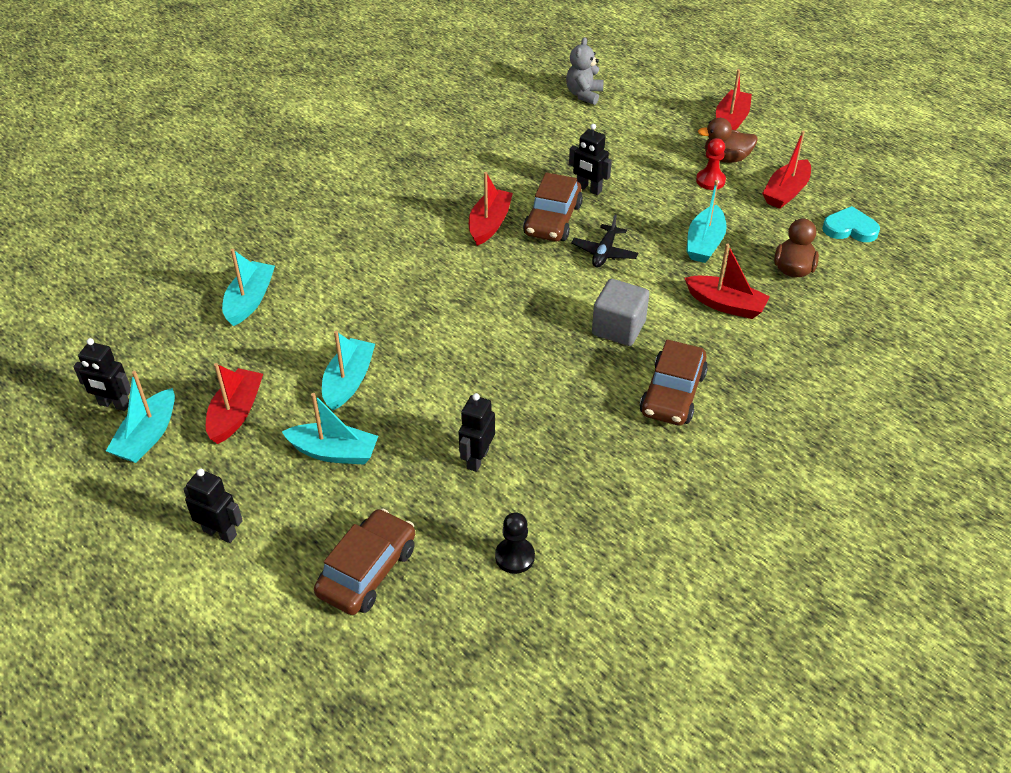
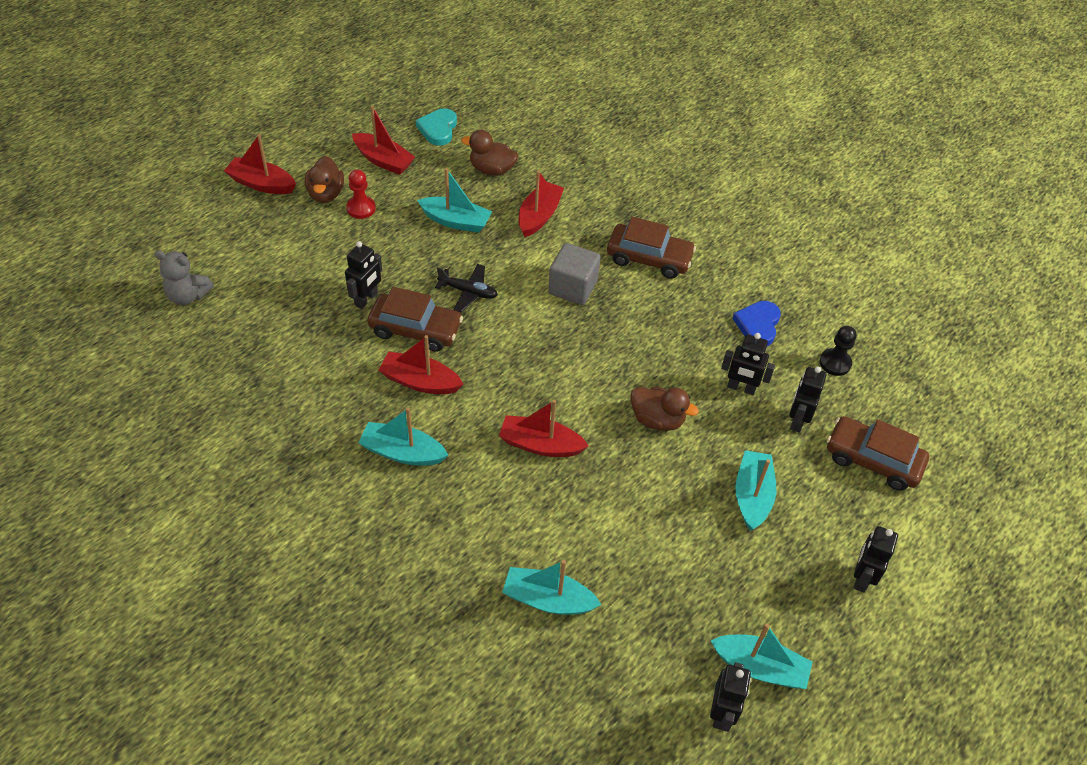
camera: 95 degrees left, 5 degrees up
red boat [206,363,263,444] -> red boat moved to [499,400,589,457]
turquoise boat [322,331,375,411] -> turquoise boat moved to [358,408,448,465]
none -> brown duck [630,387,699,431]
none -> blue heart [732,301,781,346]
none -> black robot [789,367,827,433]

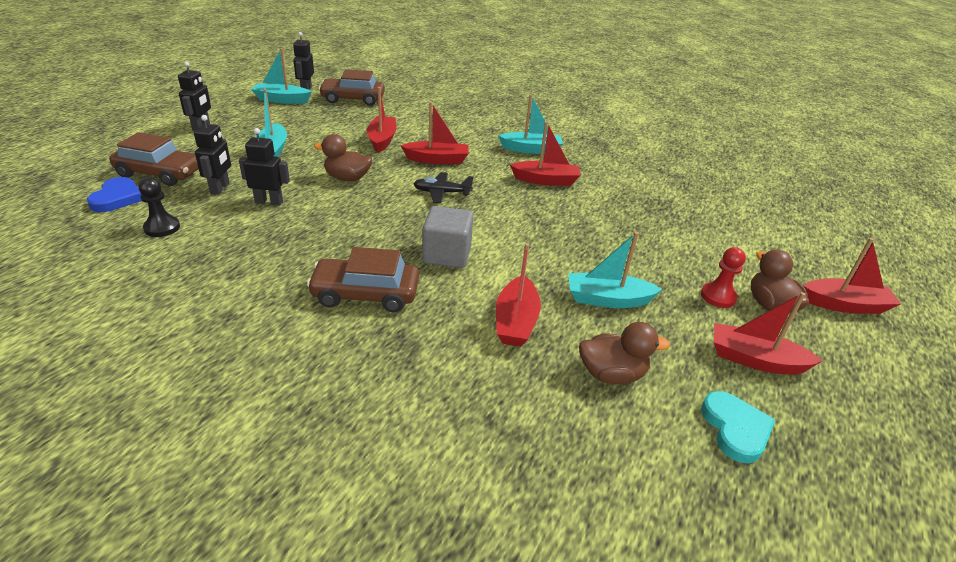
camera: 165 degrees right, 15 degrees down
grey teddy bear [155,250,214,305] -> none
black robot [345,241,382,309] -> none
brown car [367,287,463,352] -> brown car moved to [319,69,385,106]
black plane [435,264,498,312] -> black plane moved to [414,172,473,203]
turquoise boat [502,560,601,615] -> none
blue heart [732,301,781,346] -> blue heart moved to [87,177,142,212]
none -> red boat [367,87,397,153]

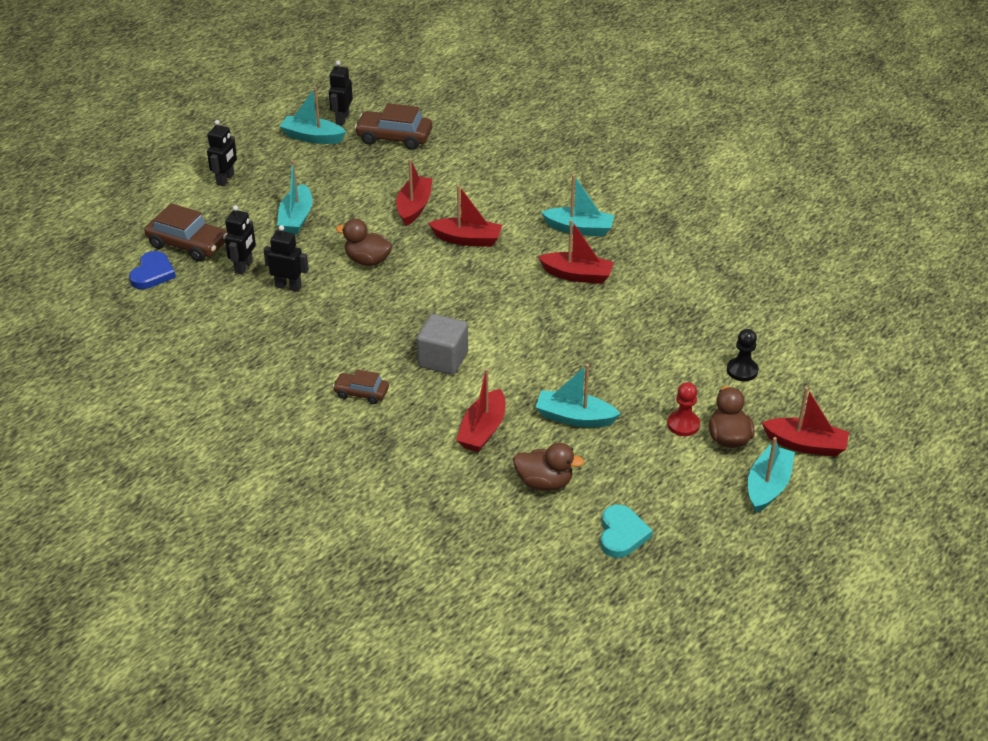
camera: 15 degrees right, 5 degrees up
black pawn [138,178,180,237] -> black pawn moved to [727,329,759,381]
brown car [307,247,419,312] -> brown car [333,369,389,404], size x0.59
black plane [414,172,473,203] -> none
red boat [714,292,823,374] -> none
none -> turquoise boat [748,437,795,513]

